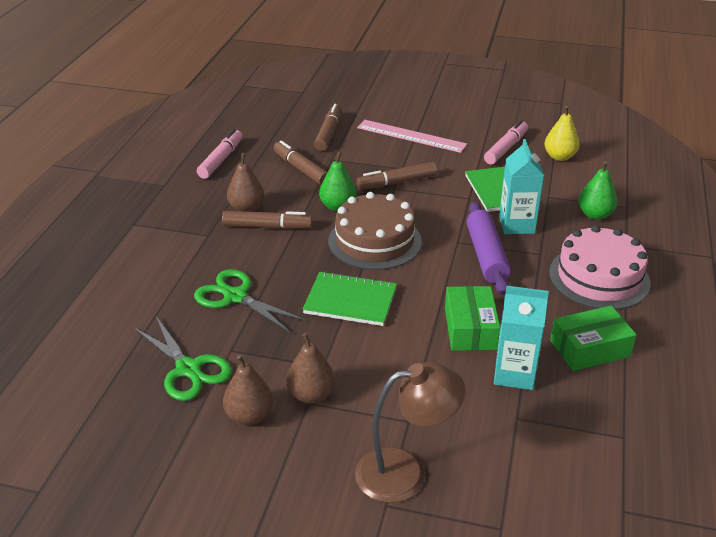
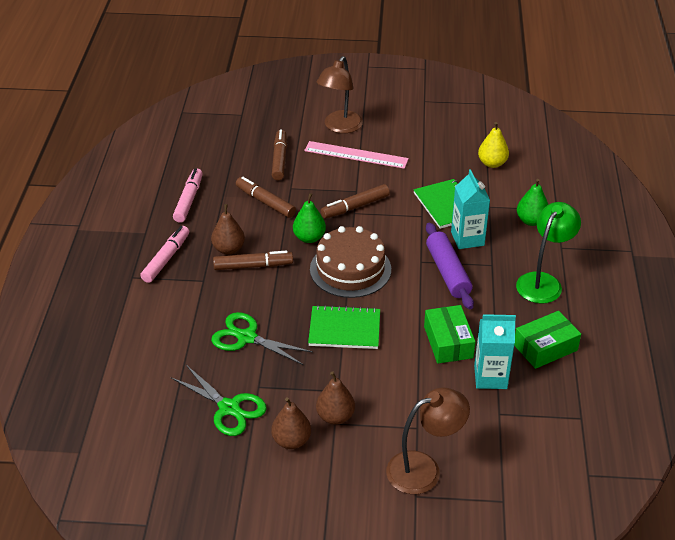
camera: 10 degrees left, 5 degrees up
pink marker [484,120,528,165] -> pink marker moved to [140,226,189,283]
pink cake [549,225,651,310] -> green lamp [516,202,581,304]
none -> brown lamp [316,56,363,133]

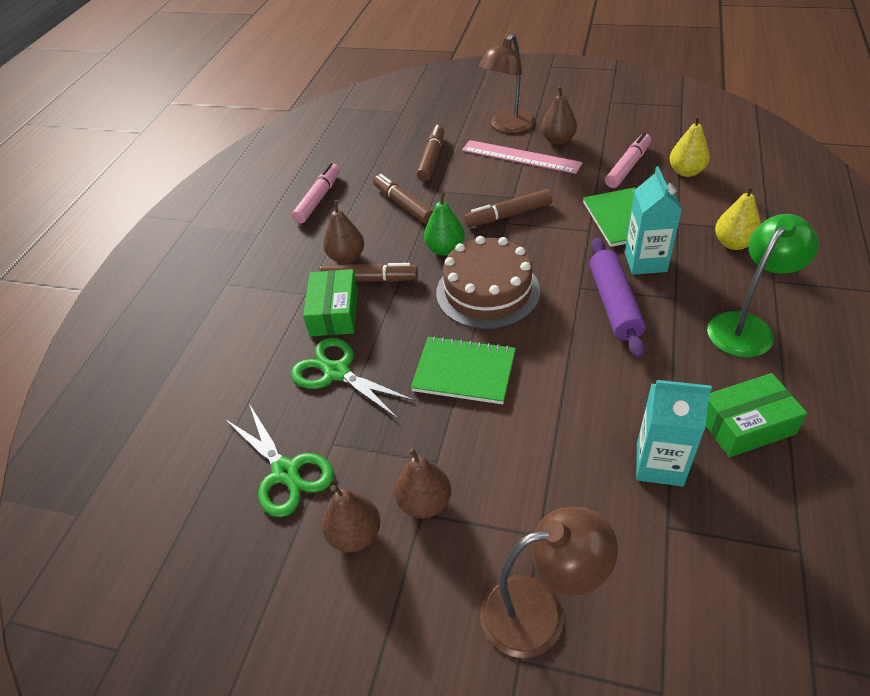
camera: 15 degrees right, 5 degrees up
pink marker [140,226,189,283] -> pink marker moved to [605,132,651,188]
green box [424,305,476,363] -> green box moved to [303,269,358,336]
green pear [517,179,548,226] -> yellow pear [715,185,761,250]
none -> brown pear [541,86,577,145]

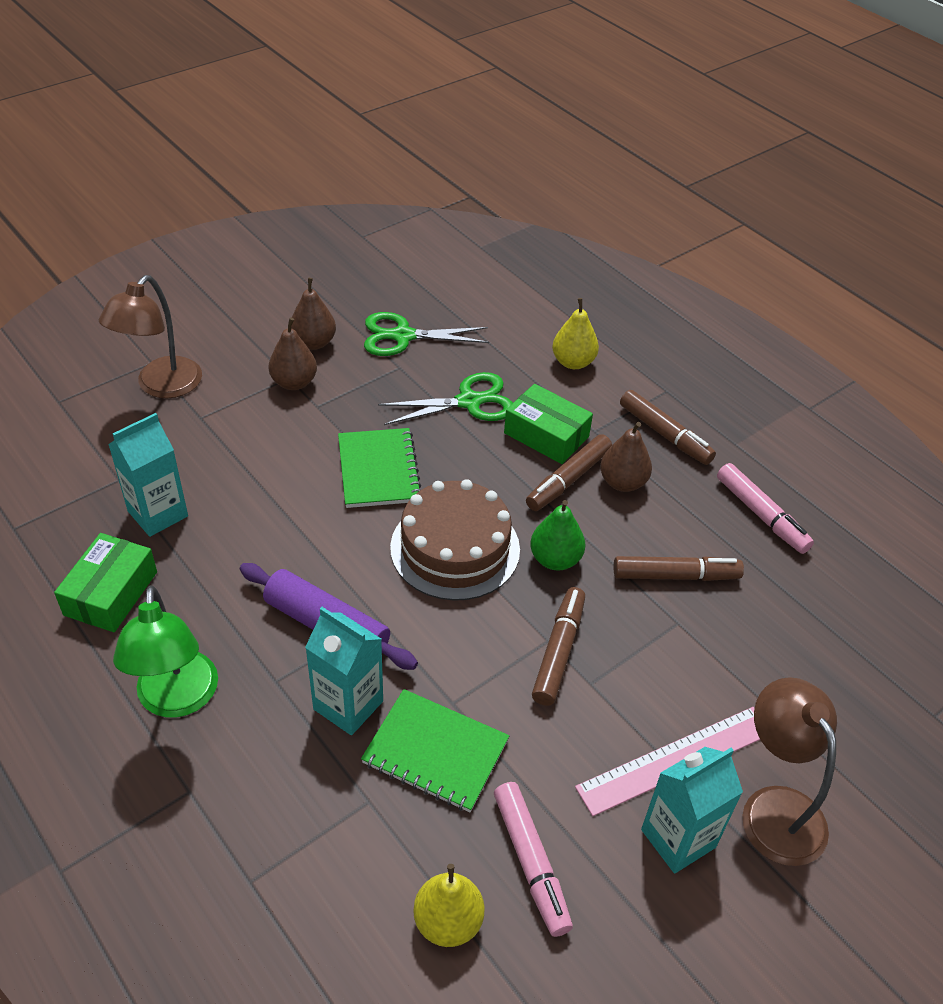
camera: 120 degrees right, 0 degrees up
green notebook [411,336,516,404] -> green notebook turned 60 degrees counterclockwise [338,428,421,508]
brown marker [416,125,444,181] -> brown marker moved to [620,390,716,465]
brown pear [541,86,577,145] -> turquoise carton [641,747,743,874]
yellow pear [715,185,761,250] -> yellow pear moved to [552,298,599,369]

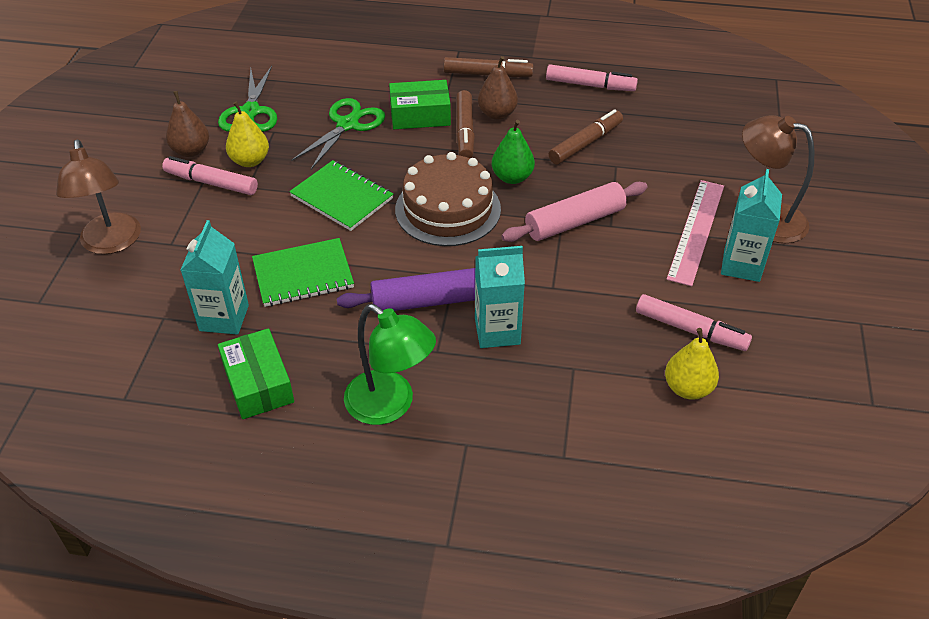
camera: 40 degrees left, 0 degrees up
brown pear [268,318,317,390] -> pink marker [162,156,258,195]
green notebook [361,689,509,812] -> green notebook moved to [252,238,354,307]
green scissors [364,312,489,356] -> green scissors turned 45 degrees counterclockwise [218,66,277,132]
brown marker [532,587,585,706] -> pink rolling pin [501,182,648,242]
yellow pear [552,298,599,369] -> yellow pear moved to [226,101,269,167]

